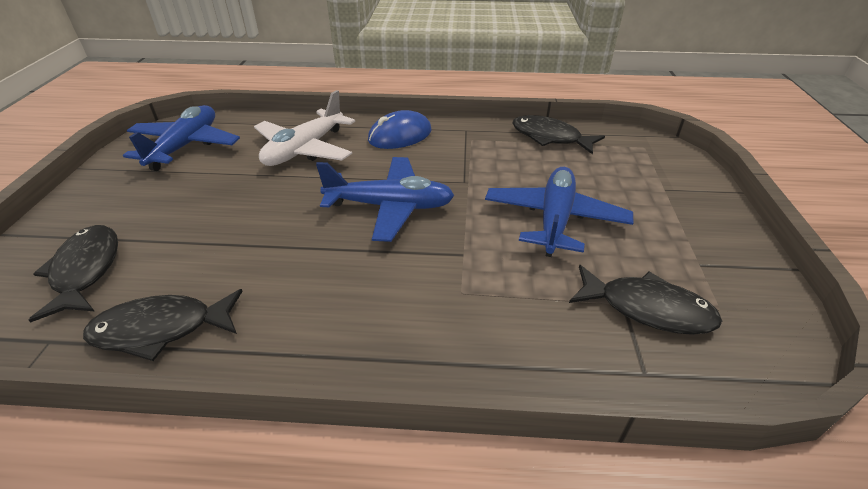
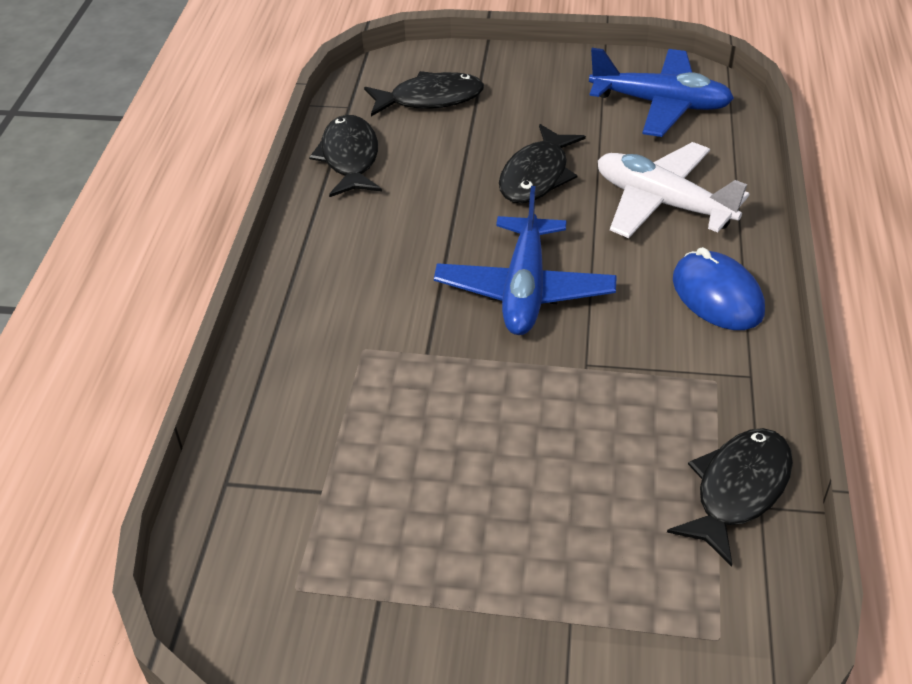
camera: 95 degrees right, 5 degrees up
blue plane [485,167,633,257] -> none
black fish [569,265,722,335] -> black fish moved to [499,124,586,203]

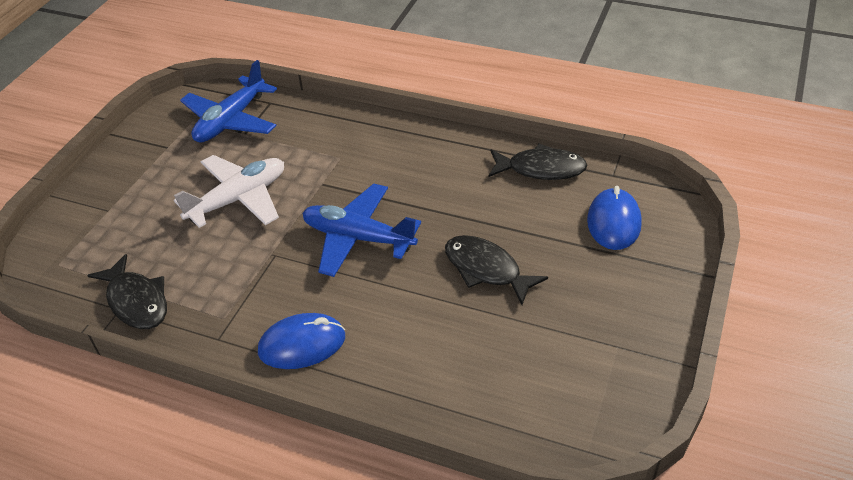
camera: 105 degrees right, 0 degrees up
black fish [364,71,484,116] -> blue mouse [587,186,642,250]
blue plane [589,48,734,137] -> blue plane moved to [180,60,277,143]
white plane [598,142,749,238] -> white plane moved to [174,155,284,228]

